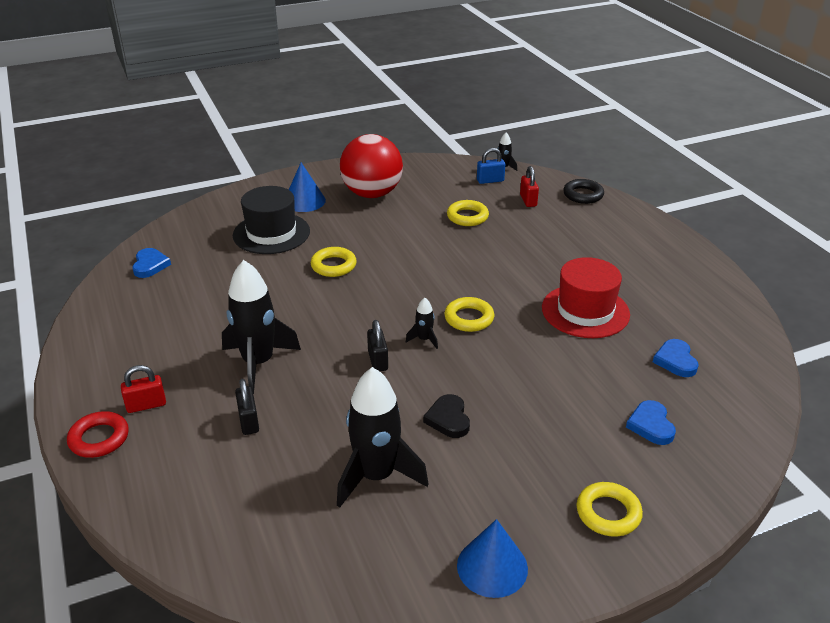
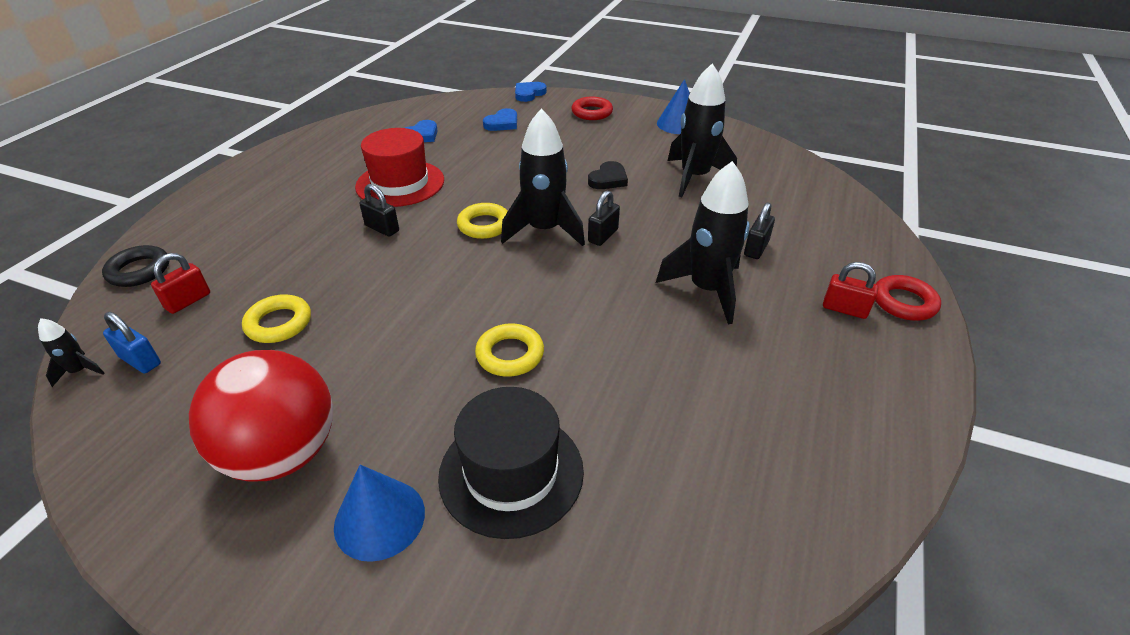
camera: 135 degrees left, 5 degrees up
blue heart [132,248,171,278] -> blue heart moved to [515,82,547,102]
black rocket [406,298,438,349] -> black rocket [501,108,585,246], size x2.28
yellow ring [577,482,643,537] -> red ring [571,96,613,120]
none -> black padlock [360,184,399,236]

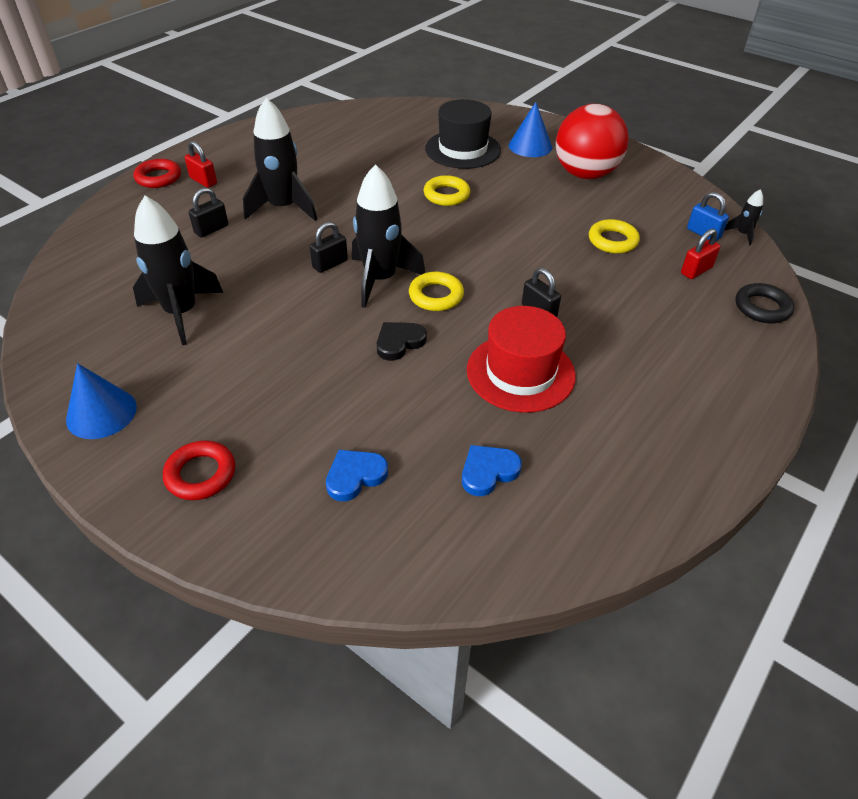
camera: 165 degrees left, 5 degrees up
blue heart [515,82,547,102] -> none
black heart [588,161,628,189] -> black heart moved to [377,322,427,361]

